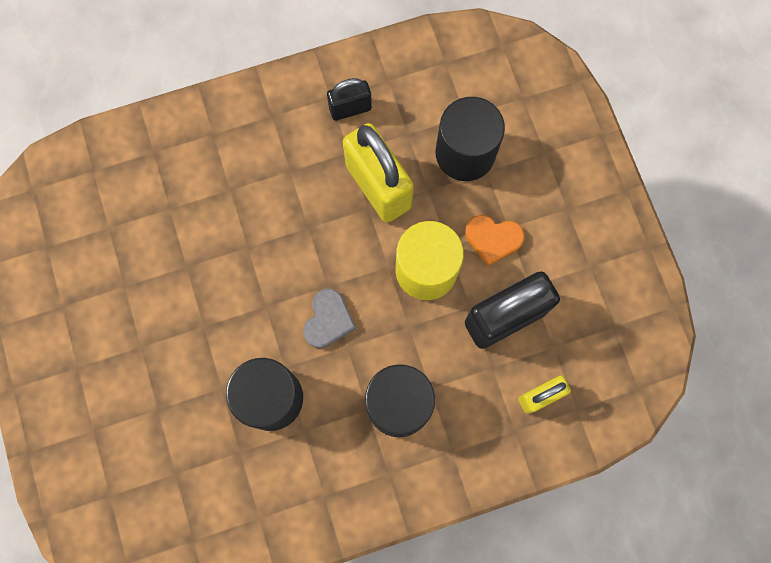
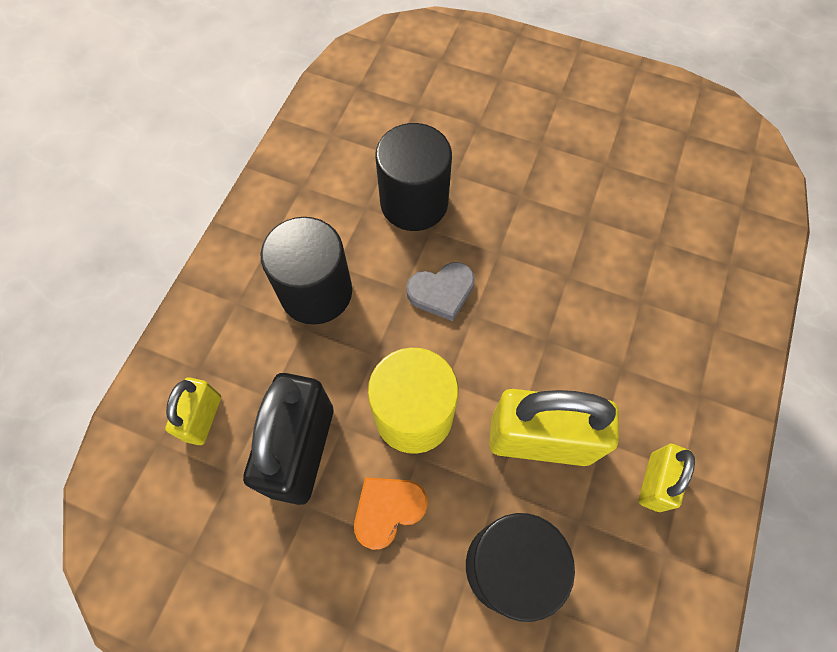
camera: 130 degrees right, 10 degrees down
grey heart [303,288,356,348] -> grey heart turned 75 degrees counterclockwise [406,262,475,321]
black padlock [327,78,372,121] -> yellow padlock [639,444,695,512]

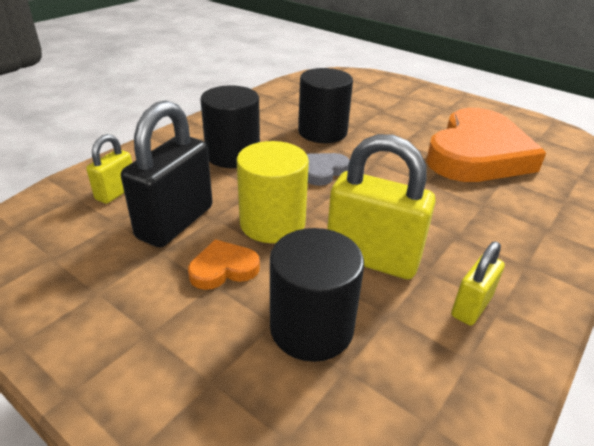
camera: 15 degrees right, 30 degrees down
grey heart [406,262,475,321] -> grey heart turned 135 degrees clockwise [307,153,350,186]
none -> orange heart [426,108,546,182]

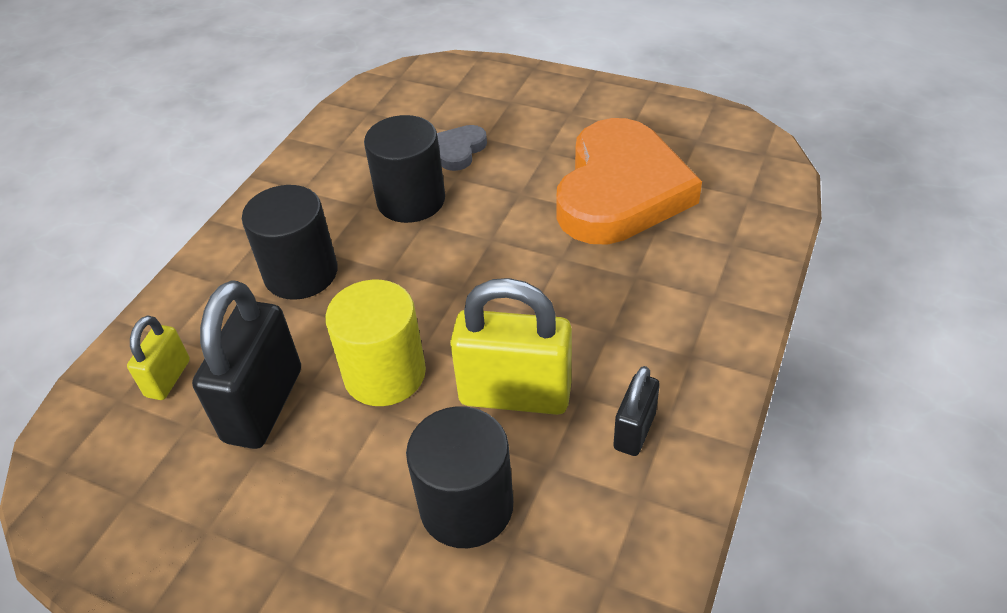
camera: 10 degrees left, 10 degrees up
orange heart [188,239,260,290] -> none
grey heart [307,153,350,186] -> grey heart moved to [437,125,487,171]
yellow padlock [451,241,505,325] -> black padlock [613,366,660,456]

